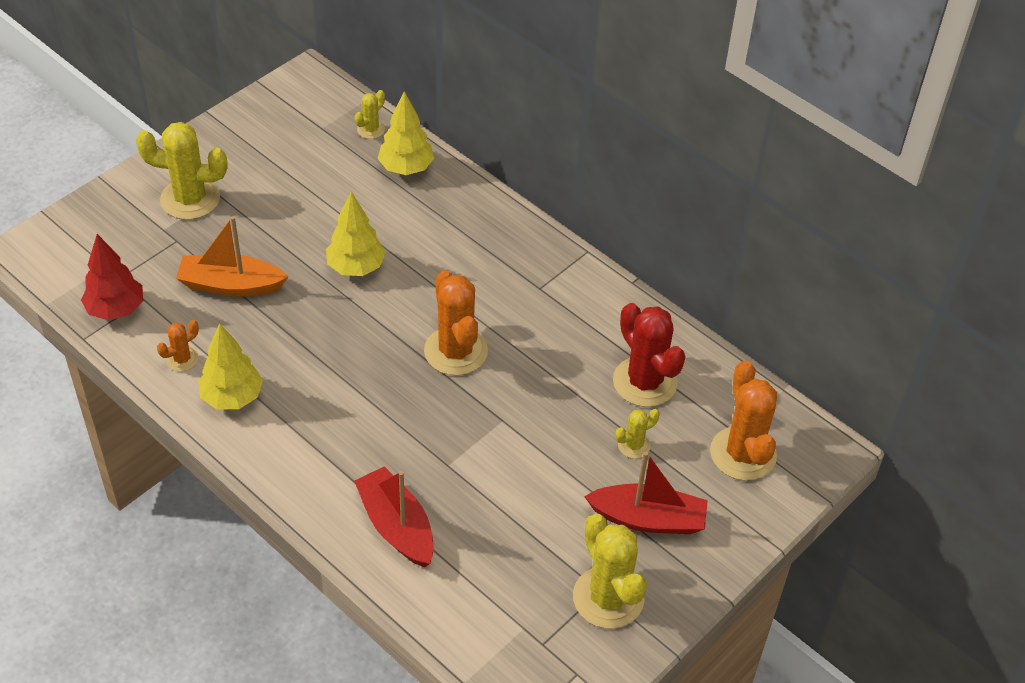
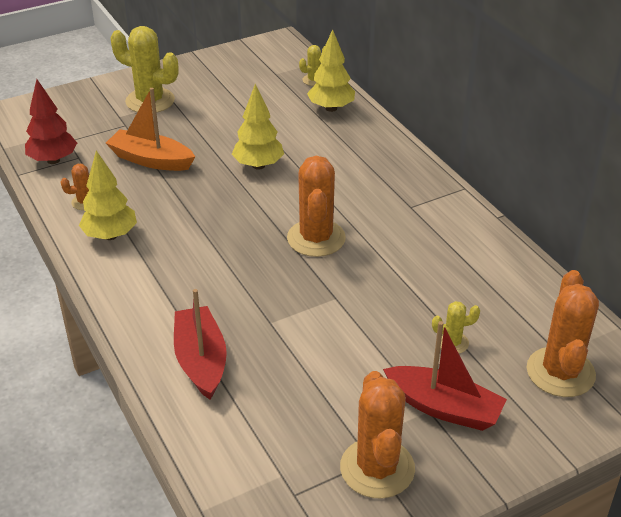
camera: 20 degrees right, 10 degrees down
yellow cactus [573,513,647,629] -> orange cactus [340,371,415,499]
red cactus [613,303,685,407] -> none

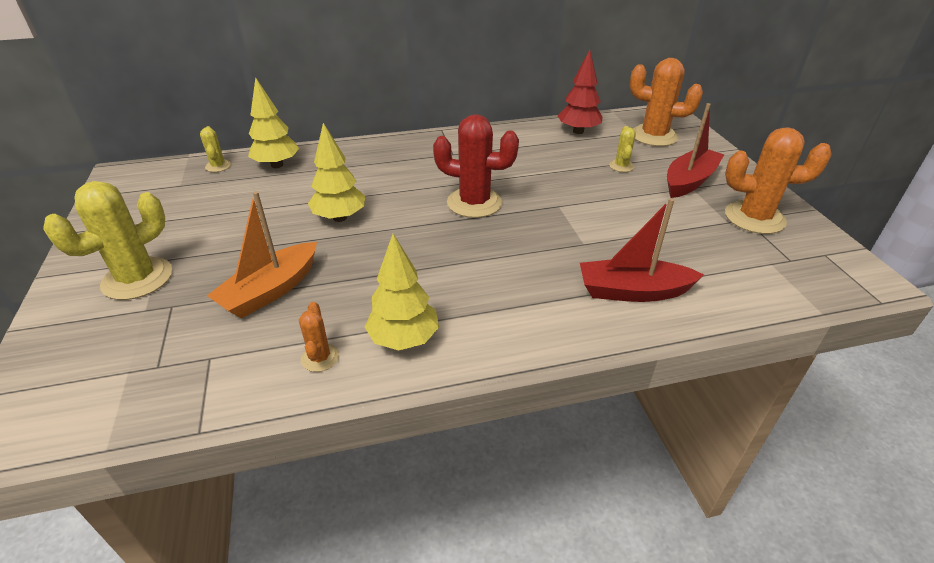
camera: 75 degrees left, 0 degrees up
red tree [25,79,77,164] -> red tree moved to [558,50,602,134]
orange cactus [287,156,346,257] -> red cactus [433,114,519,218]

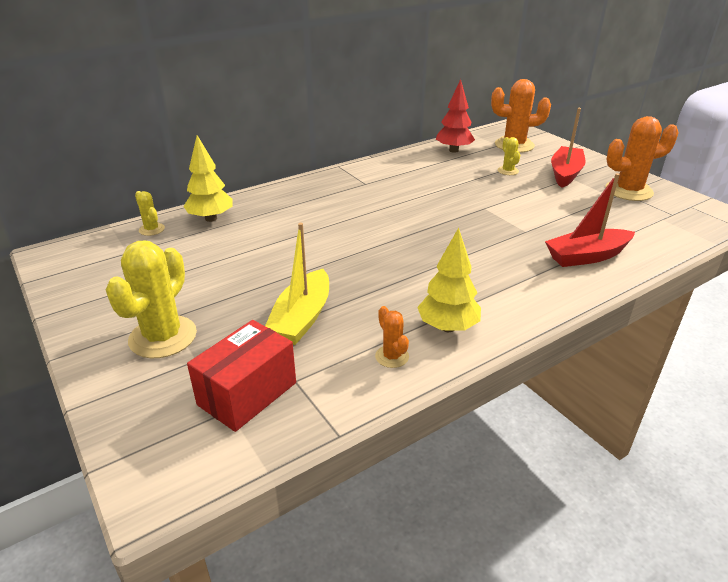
camera: 20 degrees left, 5 degrees down
orange boat [207,191,317,318] -> yellow boat [265,223,329,345]
yellow tree [308,123,365,222] -> none
red cactus [433,114,519,218] -> none
none -> red box [187,320,296,432]

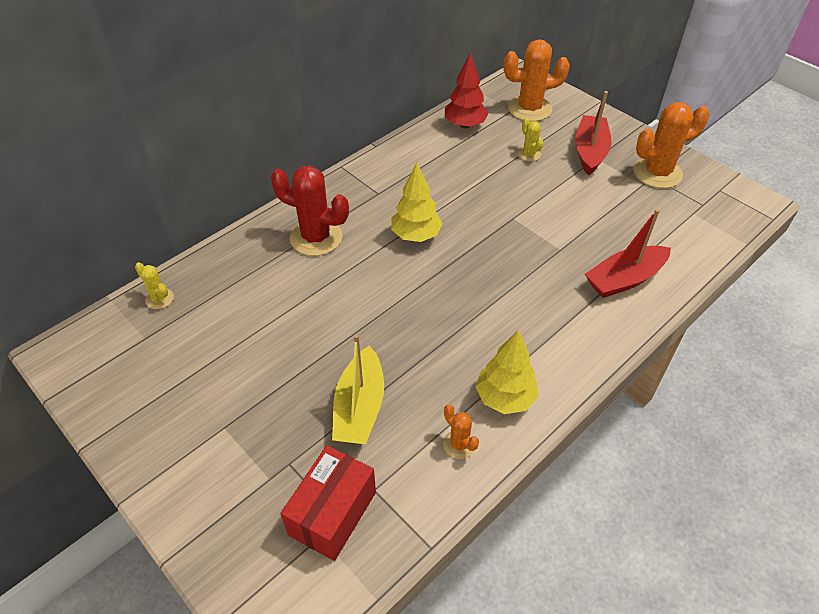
camera: 10 degrees left, 15 degrees up
yellow cactus [106,241,197,358] -> none
yellow tree [183,135,233,222] -> yellow tree moved to [391,163,443,242]
none -> red cactus [271,166,349,256]

